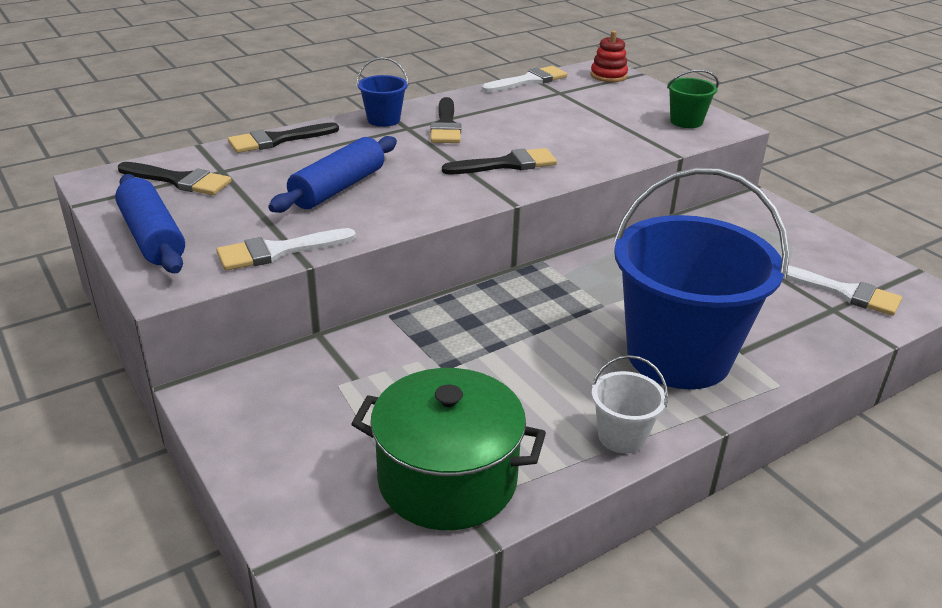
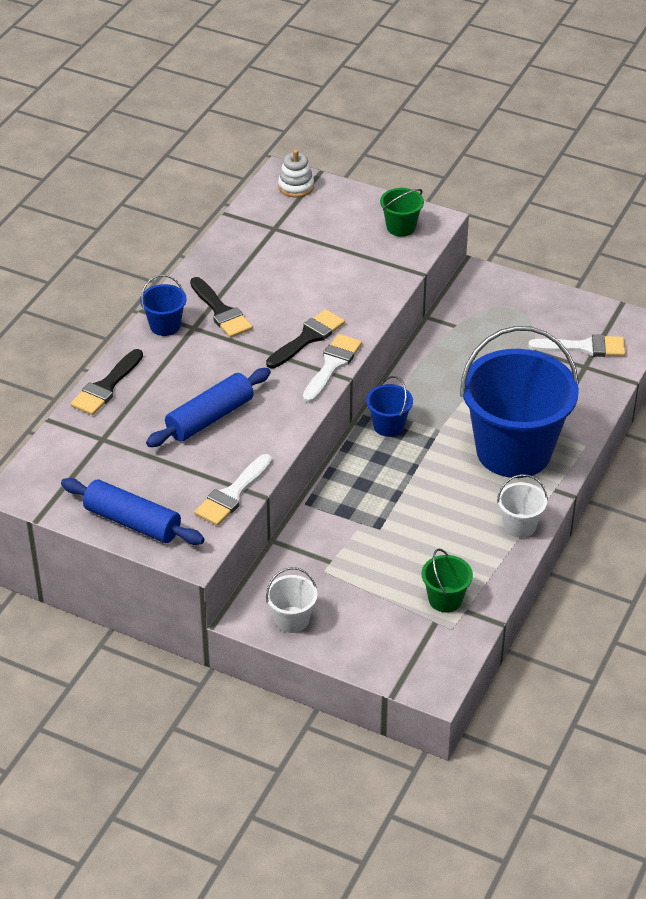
camera: 30 degrees left, 10 degrees up
black brush [118,162,232,195] -> none
blue rolling pin [268,136,397,213] -> blue rolling pin turned 45 degrees clockwise [146,368,271,447]
green pot [351,368,546,530] -> green bucket [422,549,473,612]
white brush [482,66,567,92] -> white brush moved to [303,334,362,403]
red stacking toy [590,31,628,82] -> white stacking toy [278,150,314,197]
none -> white bucket [266,567,318,633]
none -> blue bucket [366,376,413,437]

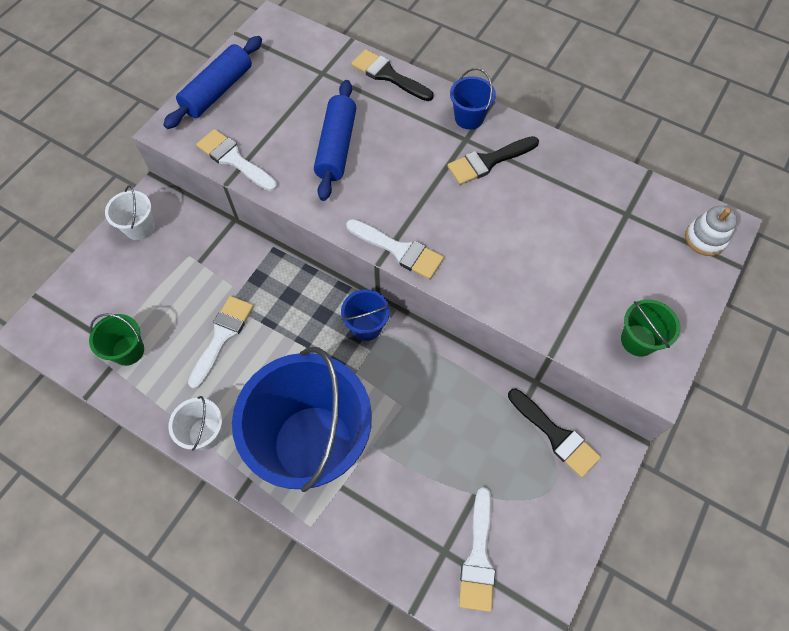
camera: 95 degrees right, 20 degrees up
blue rolling pin [146,368,271,447] -> blue rolling pin turned 45 degrees clockwise [314,80,356,201]
black brush [266,309,345,368] -> black brush moved to [508,389,601,478]
none -> white brush [188,296,254,389]

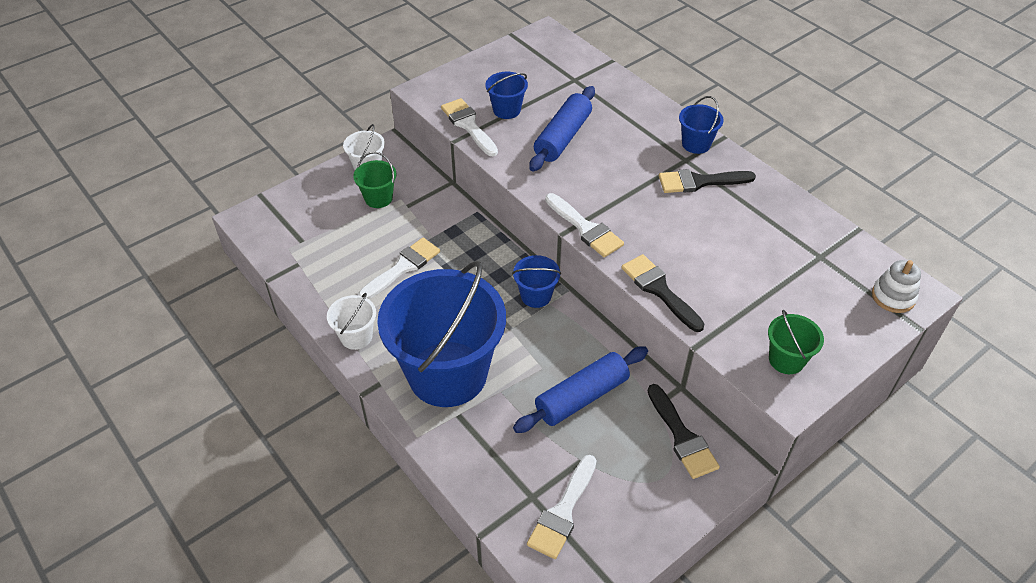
camera: 20 degrees right, 15 degrees down
green bucket [89,314,144,366] -> green bucket moved to [353,152,397,208]
blue rolling pin [163,36,262,129] -> blue rolling pin moved to [513,346,648,433]
black brush [351,49,434,101] -> black brush moved to [621,254,704,332]
none -> blue bucket [485,72,528,119]

